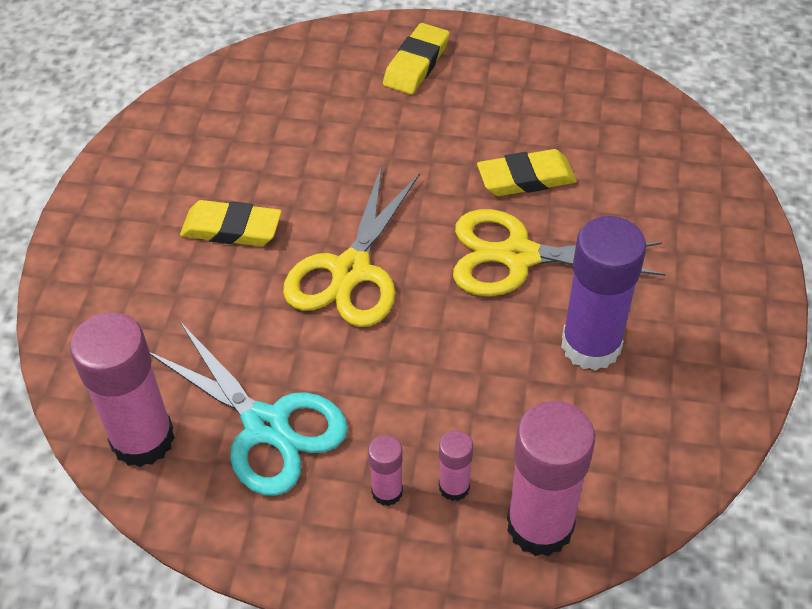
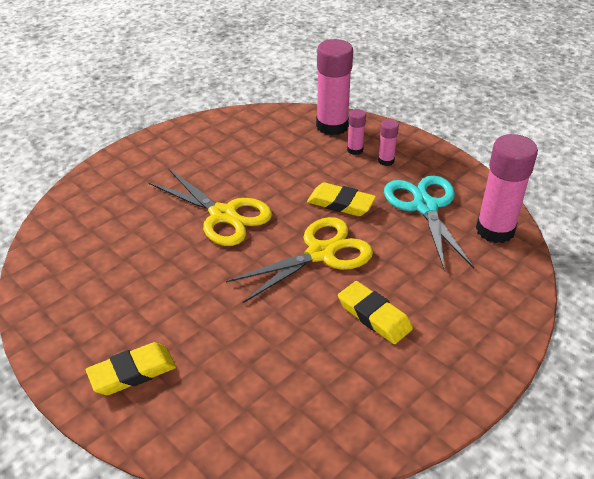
camera: 145 degrees left, 10 degrees down
yellow eraser [477,149,576,196] -> yellow eraser moved to [307,182,376,216]
purple glue stick [561,216,646,371] -> none

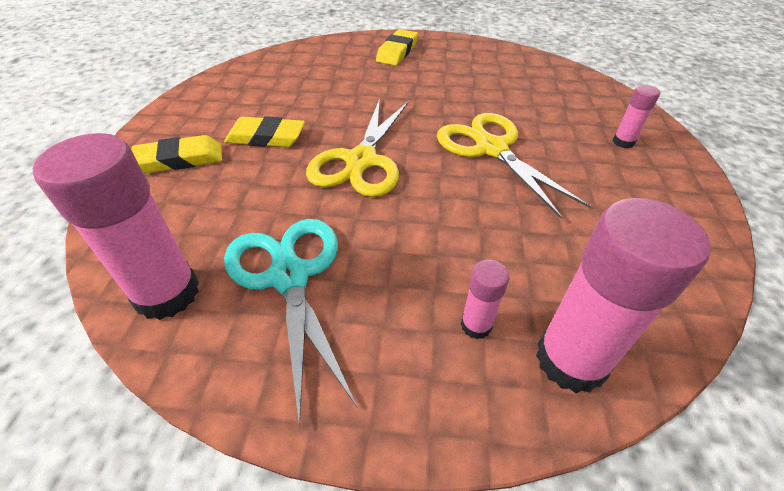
camera: 140 degrees right, 5 degrees up
yellow scissors [149,168,272,246] -> yellow scissors turned 60 degrees clockwise [437,113,591,219]
yellow eraser [307,182,376,216] -> yellow eraser moved to [131,135,222,173]
pink glue stick [378,119,399,166] -> pink glue stick moved to [613,85,660,148]
turquoise scissors [384,175,474,271] -> turquoise scissors turned 150 degrees counterclockwise [224,219,357,427]

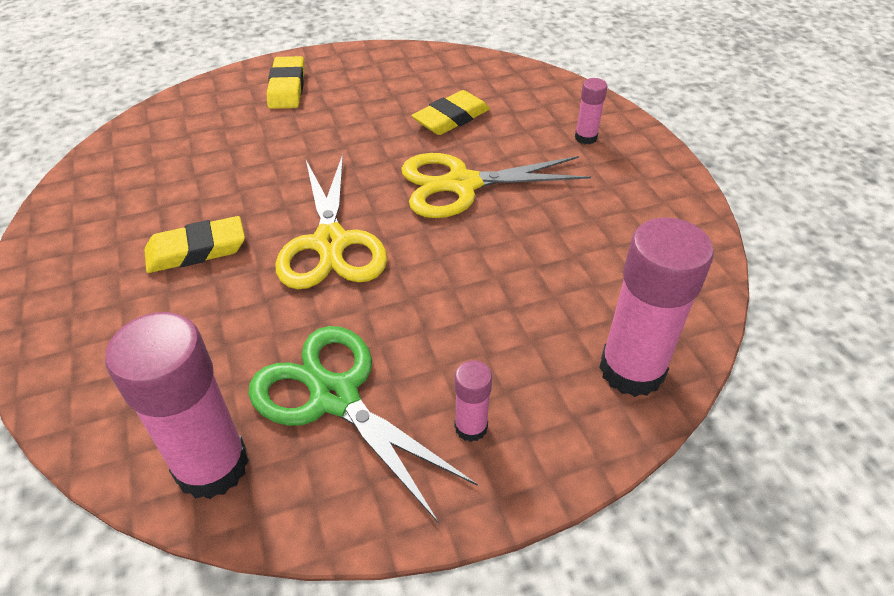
camera: 25 degrees left, 0 degrees up
yellow eraser [131,135,222,173] -> yellow eraser moved to [412,90,490,135]
turquoise scissors [224,219,357,427] -> green scissors [248,326,478,522]
yellow scissors [437,113,591,219] -> yellow scissors turned 45 degrees counterclockwise [401,153,591,218]
pink glue stick [461,260,510,339] -> pink glue stick moved to [455,360,492,442]

